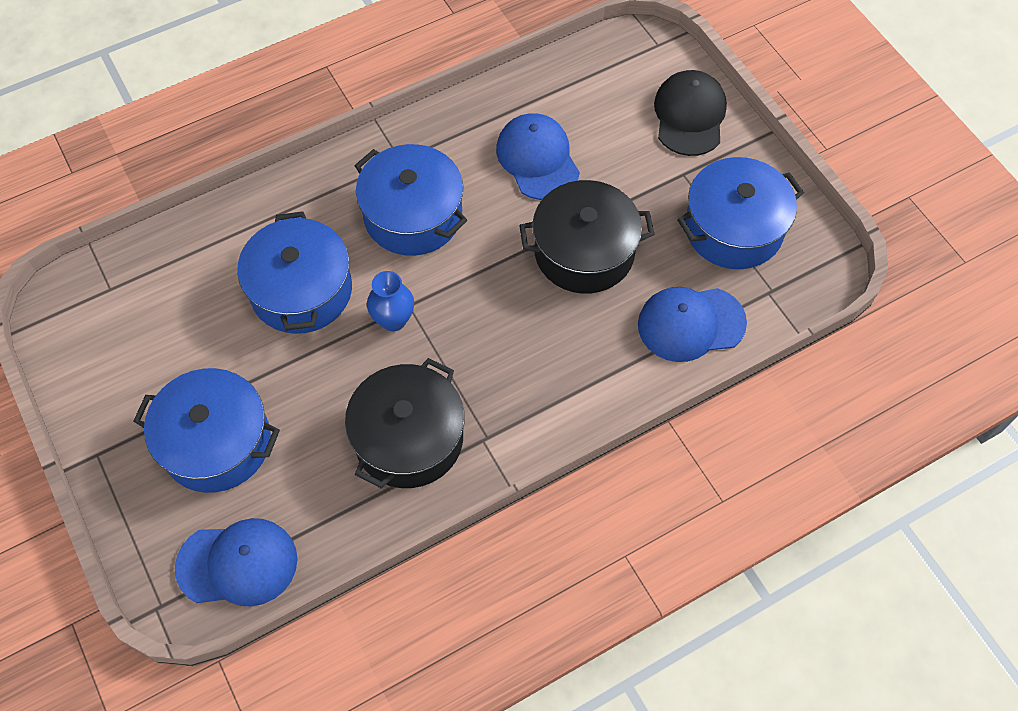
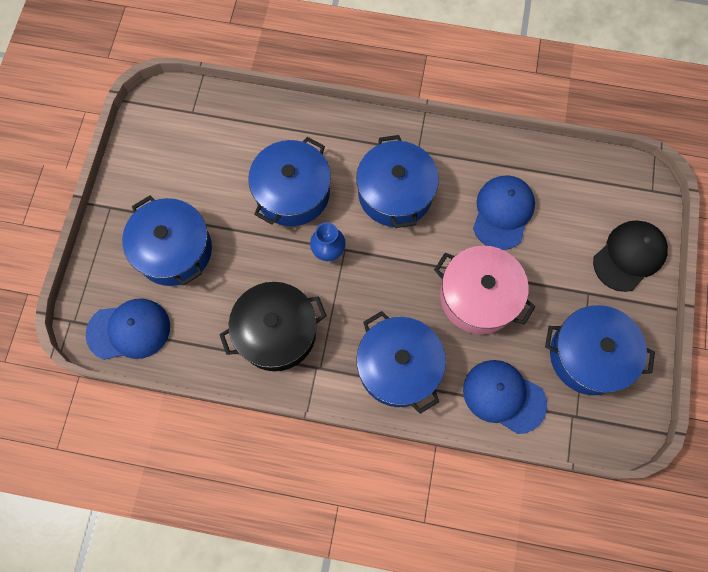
camera: 40 degrees right, 10 degrees up
blue cap [175,518,297,607] -> blue cap turned 45 degrees counterclockwise [86,298,170,360]
black pot [519,180,655,294] -> pink pot [434,246,535,334]
none -> blue pot [356,311,446,414]

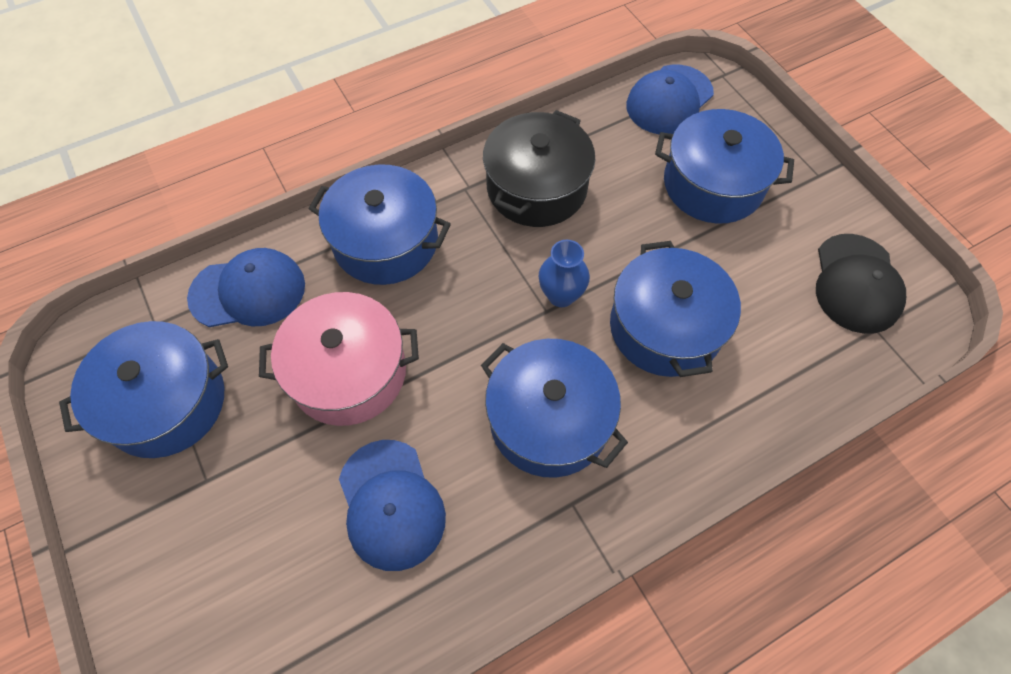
camera: 140 degrees right, 10 degrees down
black cap [593,221,668,292] -> black cap moved to [816,234,906,334]

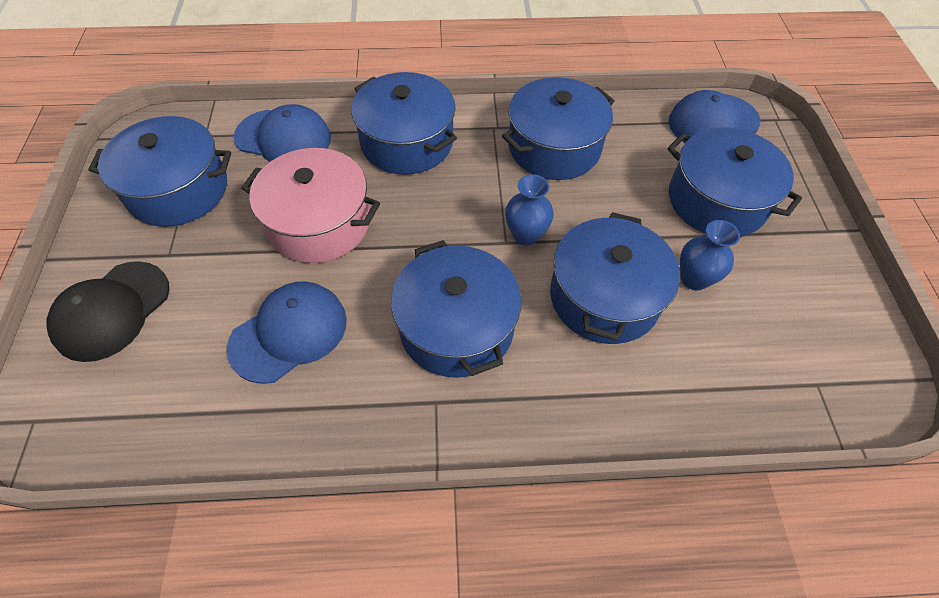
camera: 25 degrees right, 5 degrees down
blue cap [339,440,446,571] -> blue cap turned 135 degrees counterclockwise [227,281,347,384]
black pot [483,110,595,227] -> blue pot [502,77,615,180]
black cap [816,234,906,334] -> black cap moved to [47,261,169,362]
none -> blue vase [680,220,740,291]

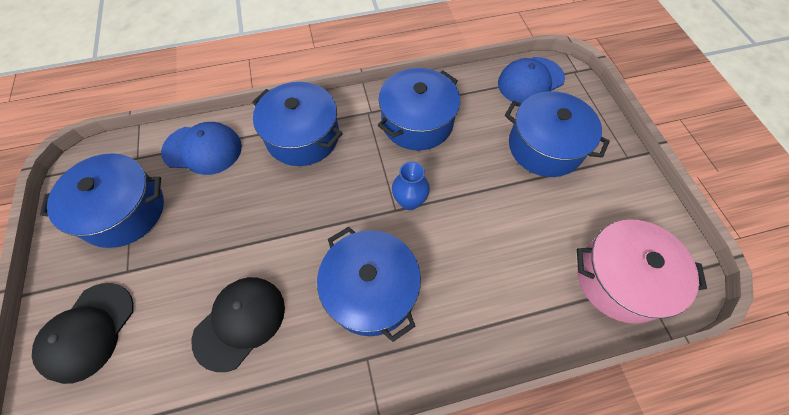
camera: 10 degrees left, 5 degrees up
blue cap [227,281,347,384] -> black cap [192,277,285,372]
pink pot [241,148,380,263] -> pink pot moved to [577,220,707,324]
blue pot [550,212,680,344] -> none
blue vase [680,220,740,291] -> none

